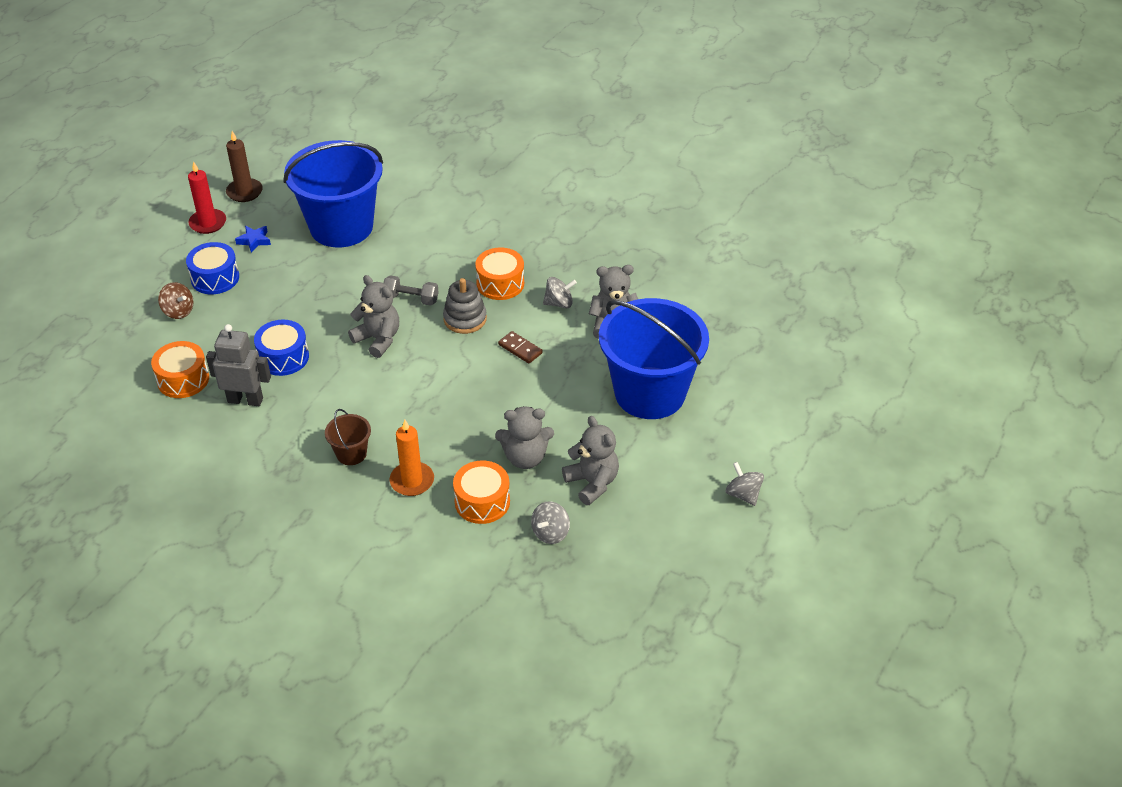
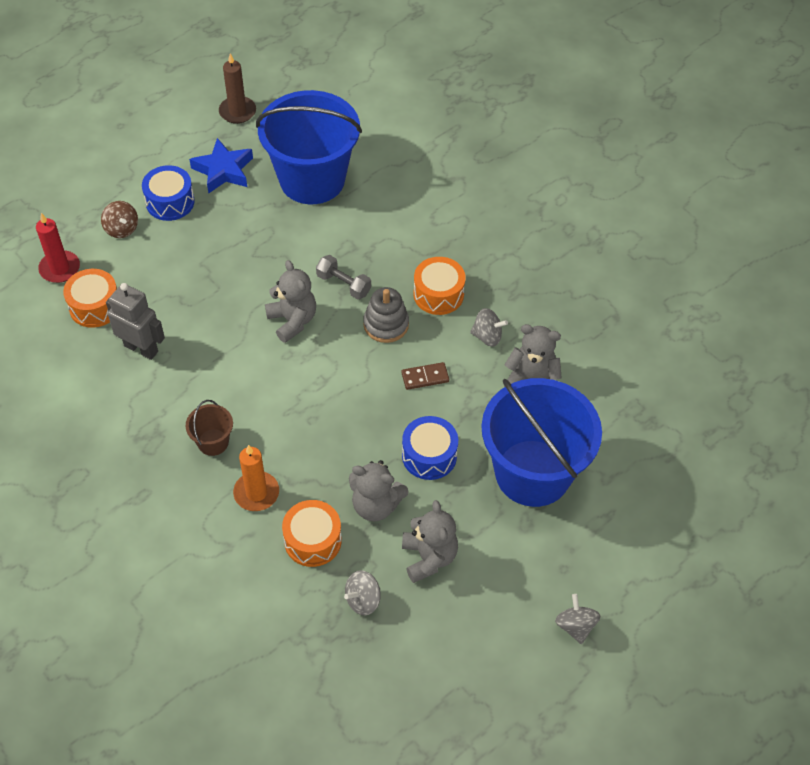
camera: 20 degrees right, 10 degrees up
red candle [188,161,226,234] -> red candle moved to [36,213,80,283]
blue star [235,226,271,253] -> blue star [189,138,253,194], size x1.77
blue drum [254,320,309,376] -> blue drum moved to [402,416,458,480]
brown domino [498,331,543,364] -> brown domino turned 75 degrees counterclockwise [401,362,449,390]

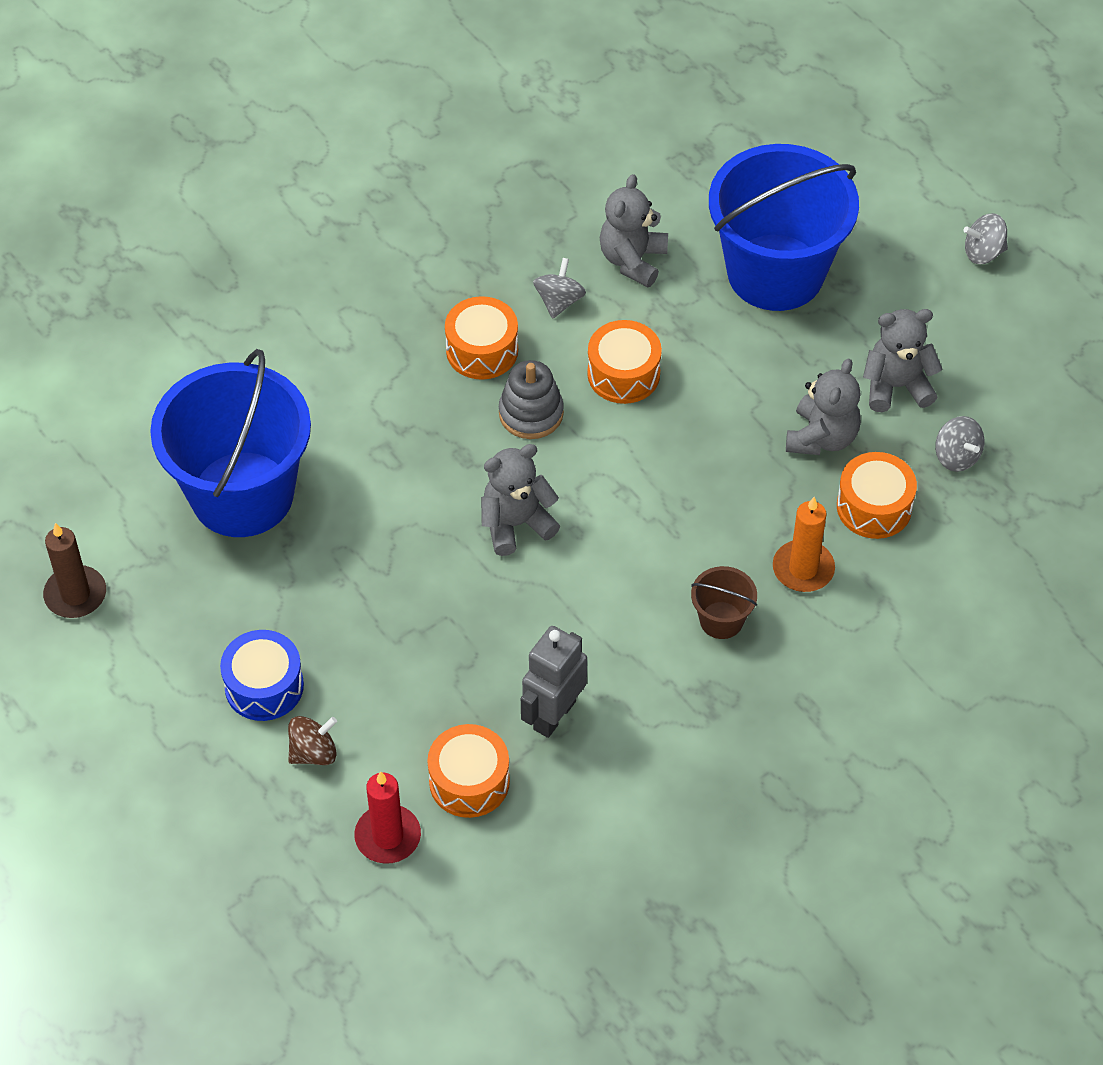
camera: 85 degrees left, 0 degrees up
blue star [189,138,253,194] -> none
grey dumbbell [316,255,371,300] -> none
brown domino [401,362,449,390] -> orange drum [587,320,662,404]
blue drum [402,416,458,480] -> none

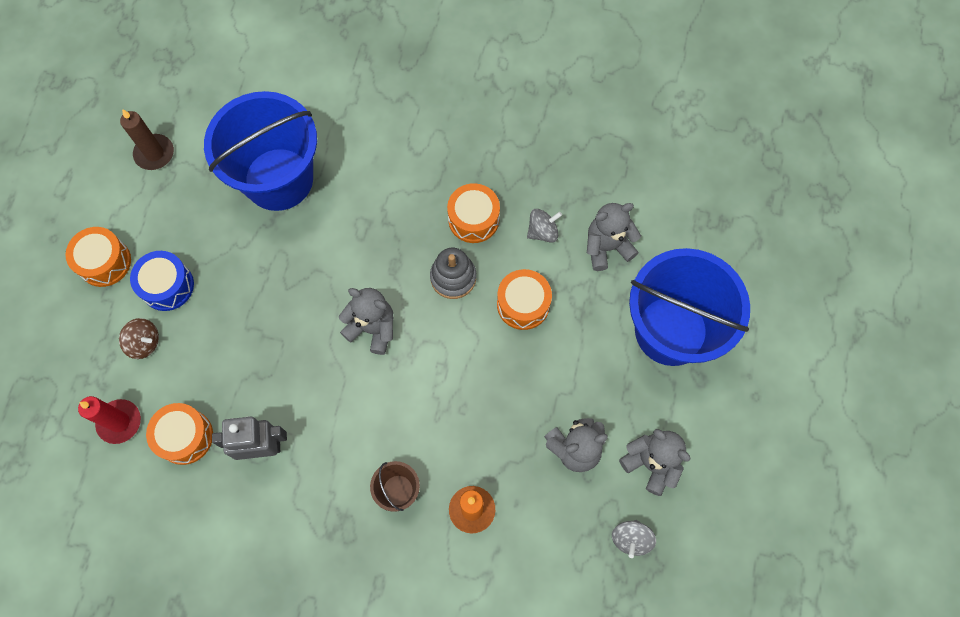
camera: 50 degrees right, 15 degrees up
orange drum [837,452,917,539] -> orange drum moved to [65,227,131,287]
grey spinning top [964,213,1008,264] -> none

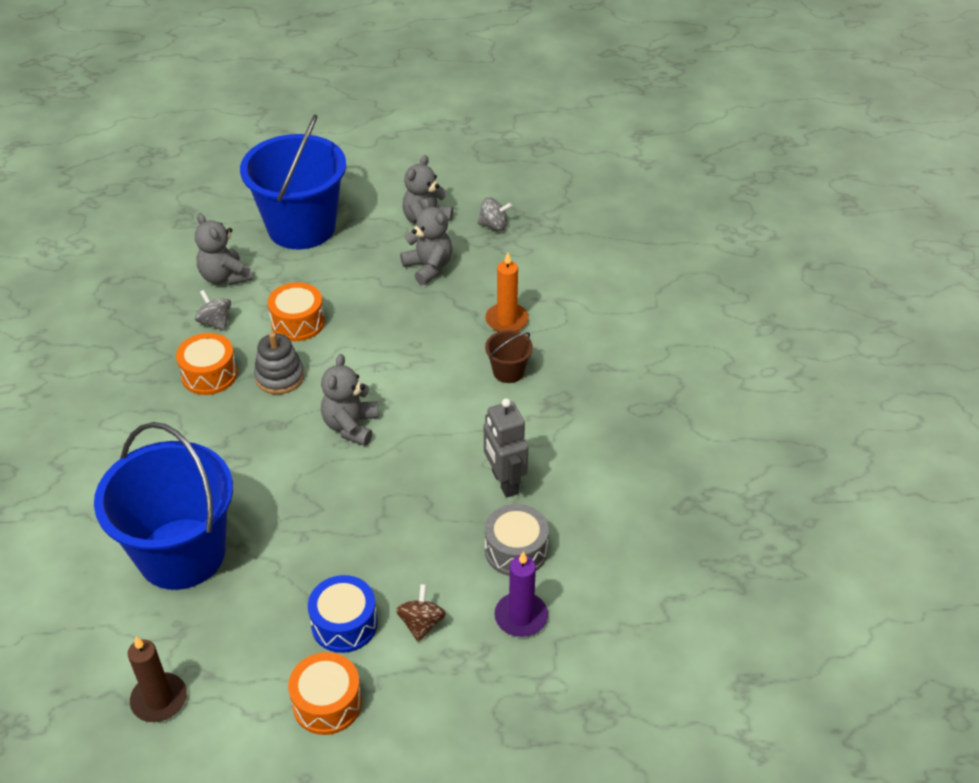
camera: 105 degrees left, 25 degrees down
red candle [78,396,141,444] -> purple candle [494,551,548,637]
orange drum [146,403,213,465] -> grey drum [485,504,549,576]

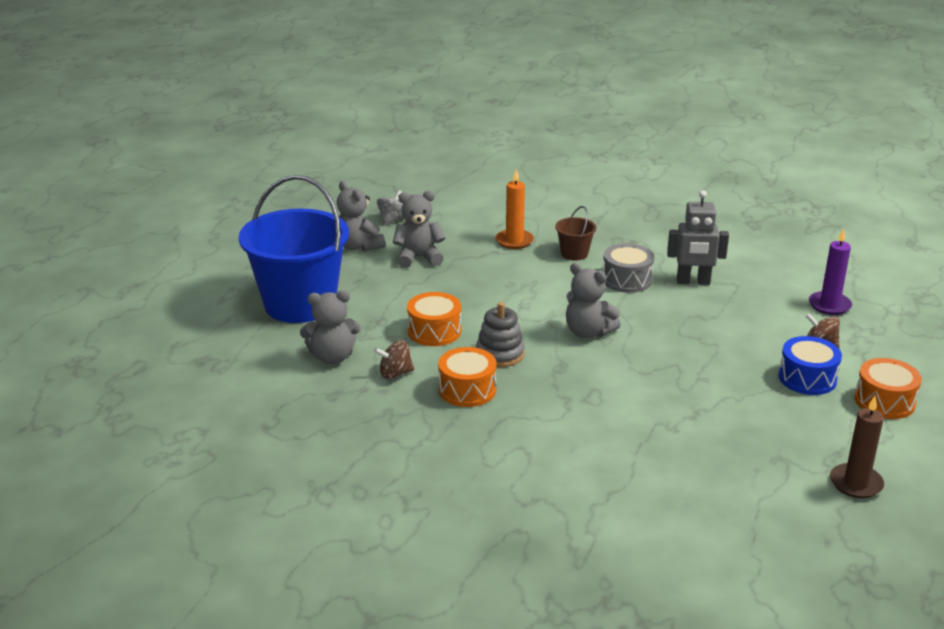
camera: 65 degrees left, 15 degrees down
blue bucket [94,422,233,590] -> none
grey spinning top [195,290,231,331] -> brown spinning top [374,340,414,379]
grey drum [485,504,549,576] -> grey drum moved to [603,243,654,293]

